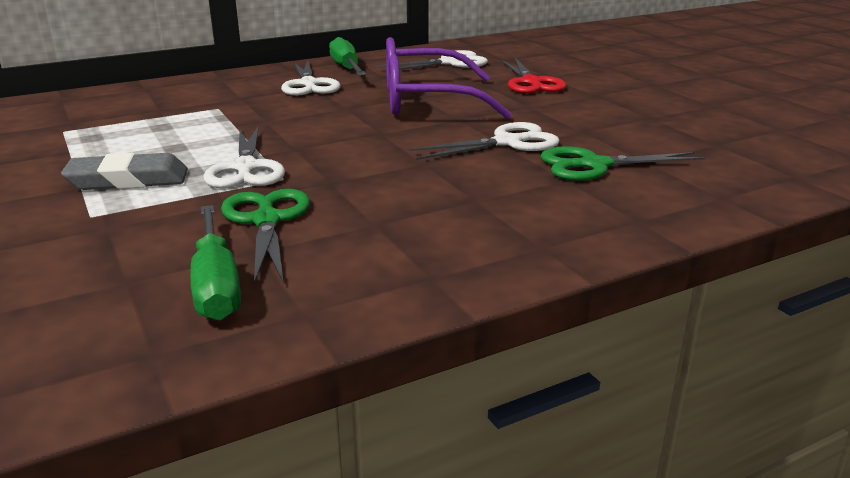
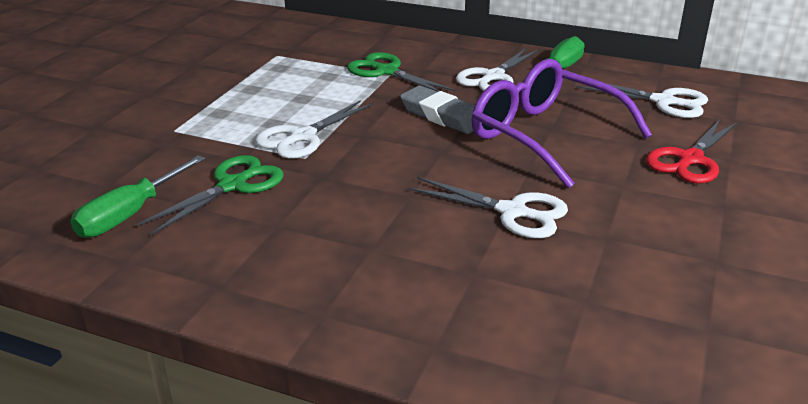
camera: 50 degrees right, 5 degrees up
grey eraser [61,153,188,190] -> grey eraser moved to [400,86,475,134]
green scissors [540,146,705,181] -> green scissors moved to [347,52,456,92]

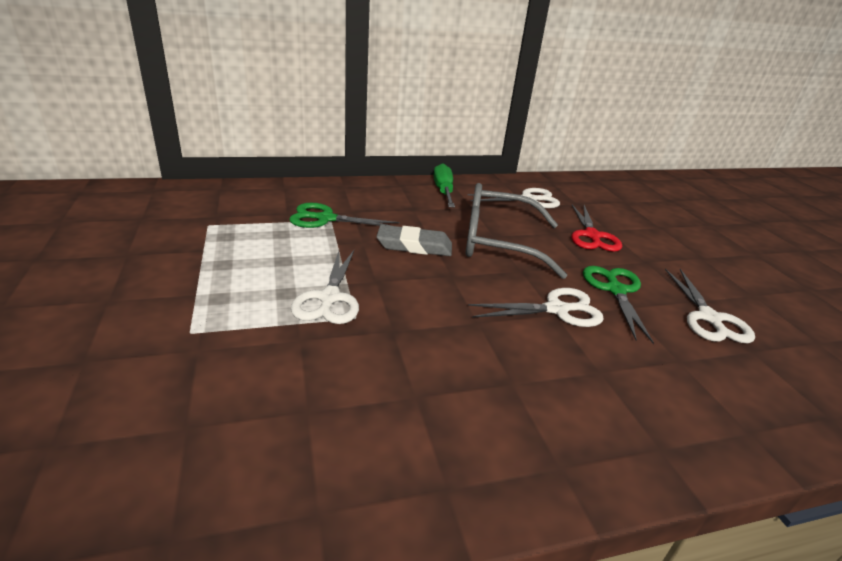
camera: 40 degrees left, 0 degrees up
green screwdriver [70,155,205,238] -> none
green scissors [137,155,284,235] -> green scissors moved to [583,266,654,344]
white scissors [456,48,540,91] -> white scissors moved to [665,269,755,343]
purple glasses [472,59,652,188] -> grey glasses [465,183,568,279]

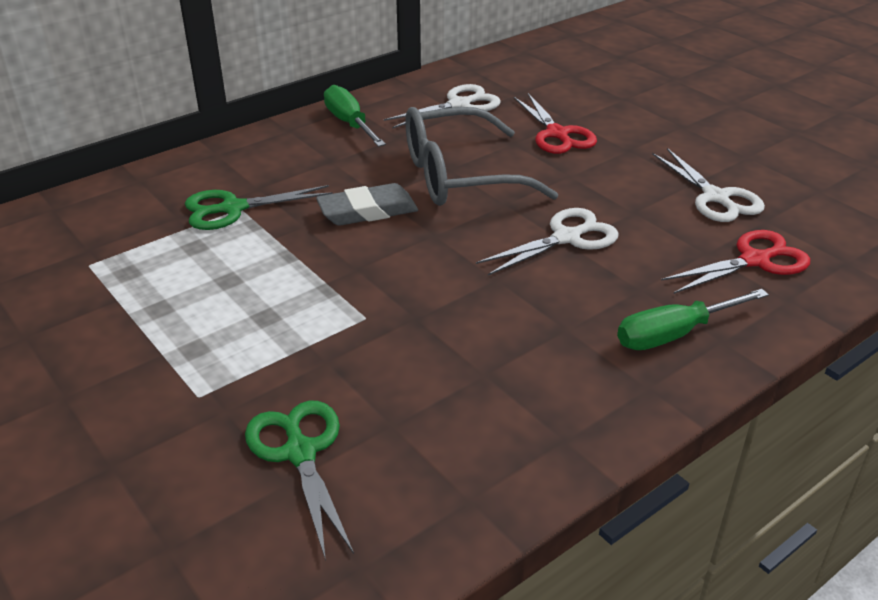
camera: 20 degrees left, 5 degrees up
white scissors [291,250,359,324] -> none
green scissors [583,266,654,344] -> green scissors moved to [245,401,354,561]
none -> green screwdriver [617,289,769,350]
none -> red scissors [661,230,810,294]

